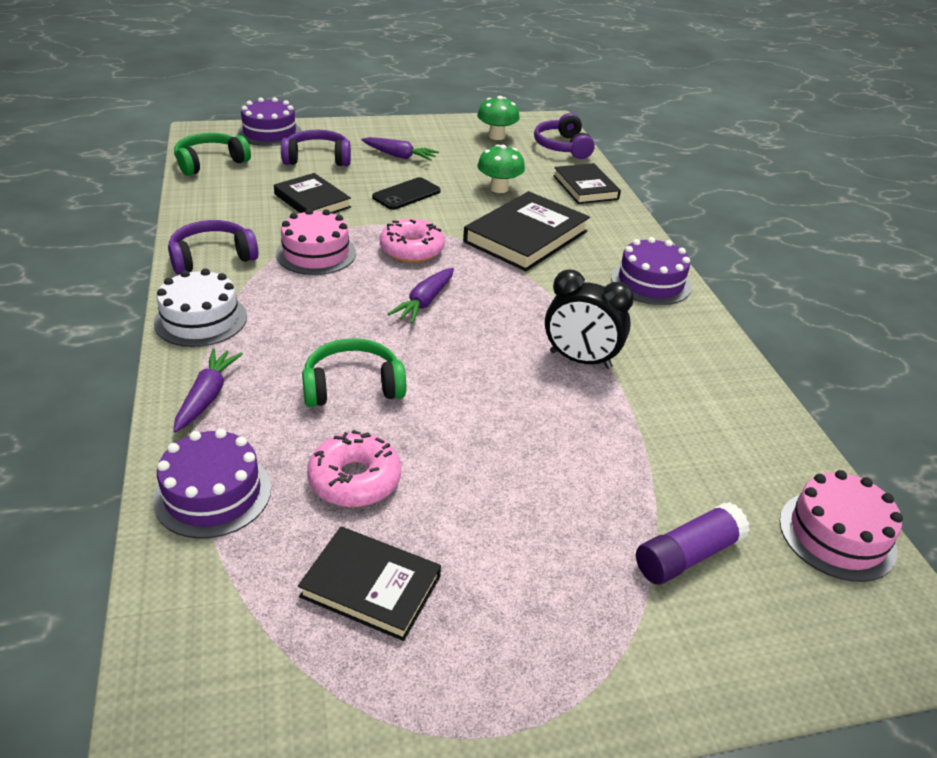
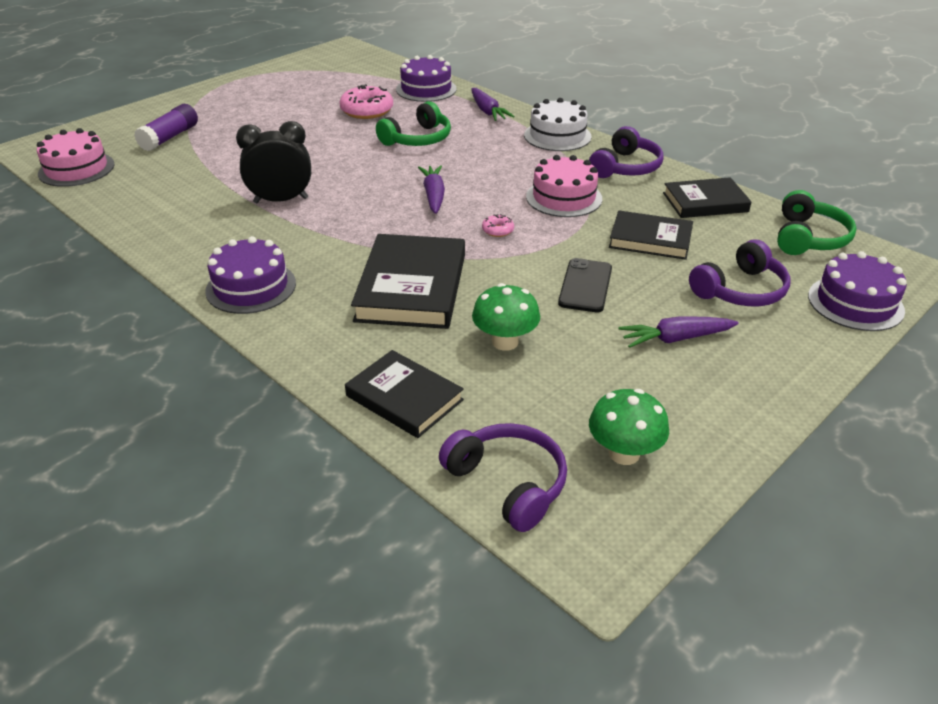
camera: 150 degrees right, 0 degrees up
black book [298,527,441,641] -> black book moved to [663,177,751,218]
pink donut [380,219,445,263] -> pink donut [482,214,514,237], size x0.48

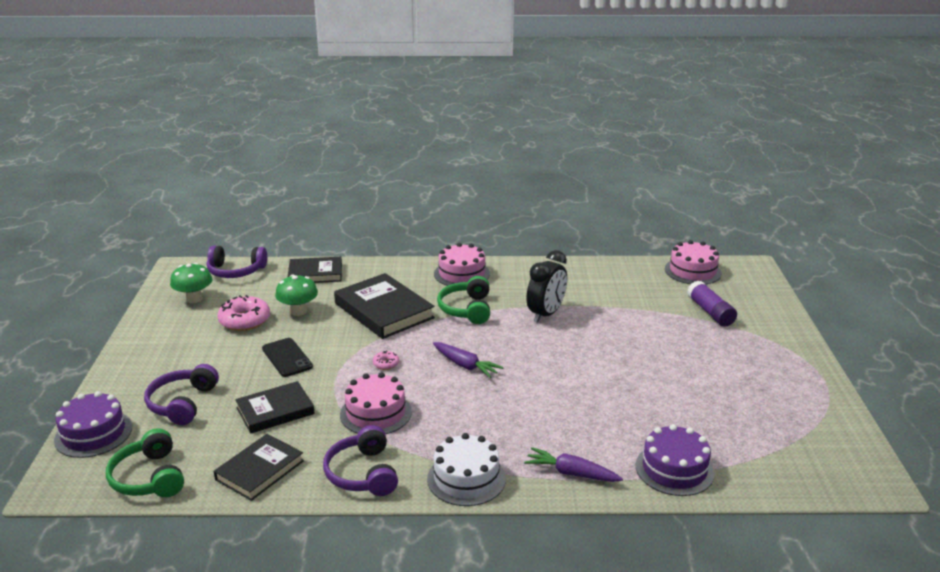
camera: 135 degrees right, 10 degrees down
purple cake [205,236,296,314] -> pink cake [434,243,490,286]
pink donut [339,84,393,119] -> pink donut moved to [217,295,270,331]
green headphones [376,101,451,146] -> green headphones moved to [437,276,490,324]
purple carrot [619,316,739,348] -> none

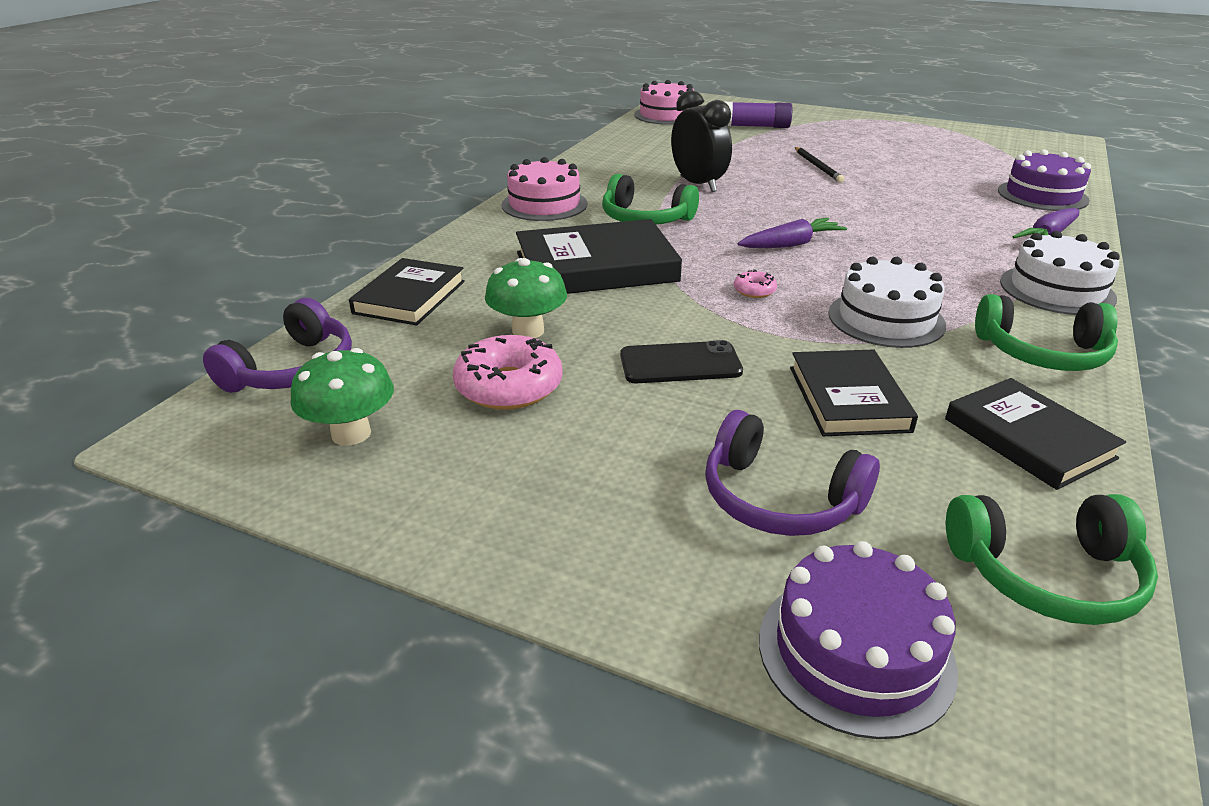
camera: 65 degrees left, 5 degrees up
purple headphones [323,425,398,496] -> green headphones [975,294,1118,371]
pink cake [340,372,412,434] -> white cake [828,257,946,348]
none -> black pencil [795,147,844,183]

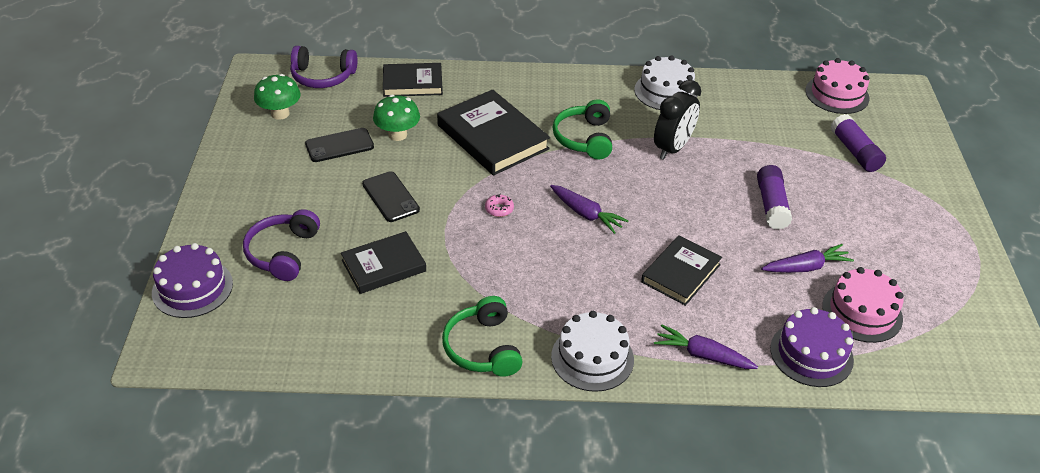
camera: 65 degrees right, 10 degrees up
pink donut [453,335,563,410] -> black phone [305,128,374,162]
pink cake [502,157,588,221] -> pink cake moved to [822,267,904,343]
black pencil [795,147,844,183] -> purple glue stick [757,165,792,230]
white cake [828,257,946,348] -> white cake moved to [634,55,697,110]
black book [945,378,1126,490] -> black book moved to [641,236,722,306]
green headphones [946,494,1158,625] -> none
none -> purple carrot [761,244,854,273]

